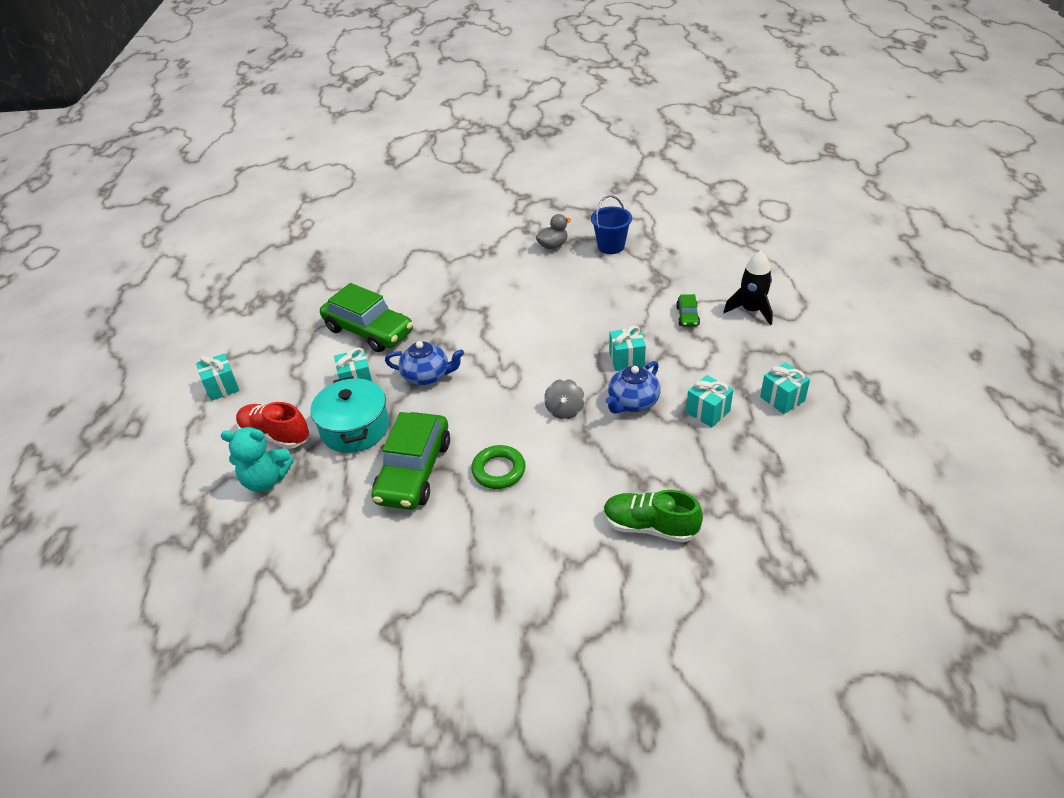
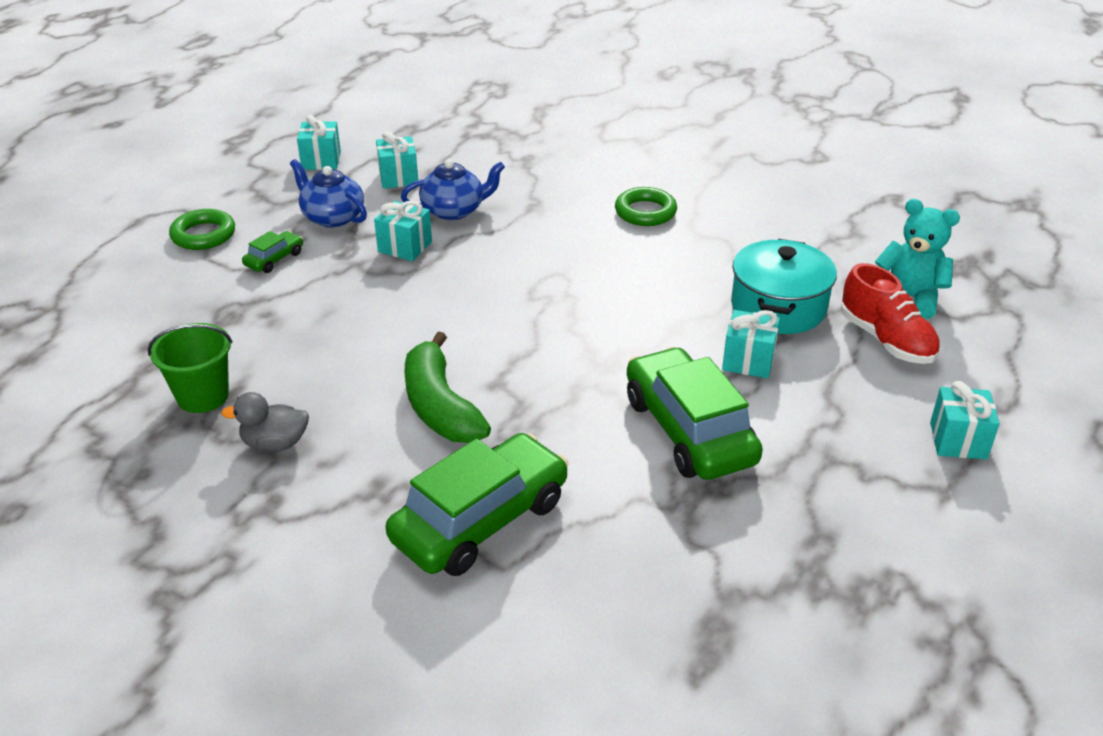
camera: 150 degrees left, 5 degrees down
green car [371,412,450,510] -> green car moved to [386,433,568,576]
blue teapot [385,341,464,385] -> blue teapot moved to [290,159,367,228]
grey spinning top [544,379,585,419] -> none
blue bucket [591,195,632,254] -> green bucket [148,323,233,413]
green shoe [604,490,703,543] -> none
black rocket [724,251,773,325] -> green ring [169,209,235,250]
none -> green banana [405,332,491,443]

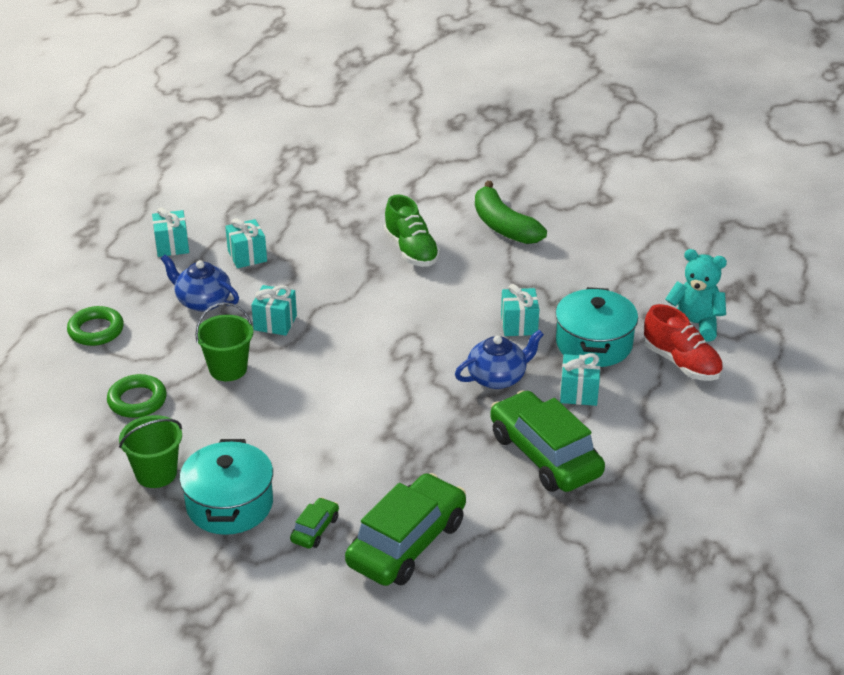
camera: 10 degrees left, 0 degrees up
grey duck [221,392,309,452] -> turquoise pot [179,439,273,535]
green car [242,231,303,273] -> green car moved to [290,497,339,549]
blue teapot [401,159,505,220] -> blue teapot moved to [455,330,544,389]
green banana [405,332,491,443] -> green banana moved to [475,181,547,244]
green ring [615,187,677,226] -> green ring moved to [107,374,167,418]
turquoise gift [930,381,1000,459] -> turquoise gift moved to [501,284,539,336]
none -> green bucket [195,302,253,381]
none -> green shoe [384,194,440,267]

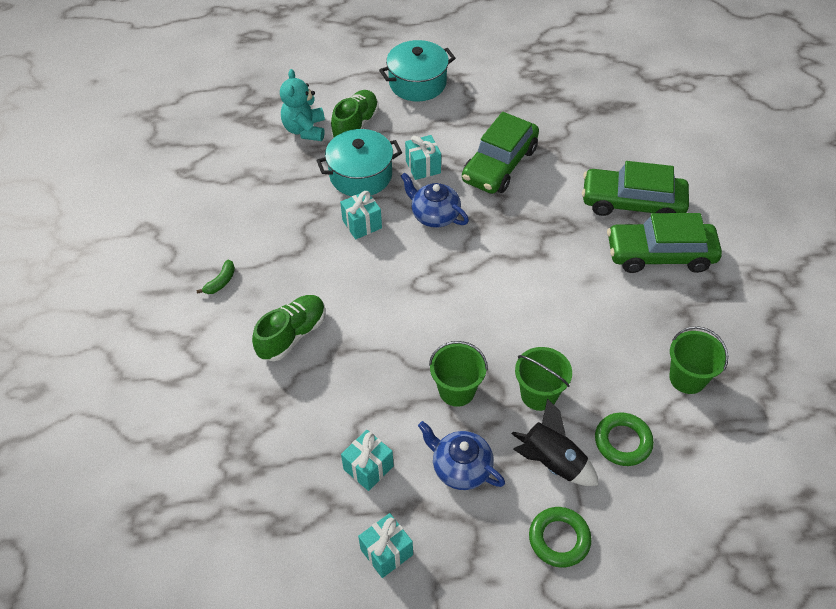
camera: 115 degrees left, 15 degrees up
blue teapot [161,255,239,312] -> blue teapot turned 120 degrees clockwise [418,421,505,490]
turquoise pot [179,439,273,535] -> turquoise pot moved to [379,40,456,101]
turquoise gift [251,285,297,336] -> green bucket [429,341,488,407]
green car [290,497,339,549] -> green car [607,213,722,273], size x2.24
green banana [475,181,547,244] -> green banana [196,260,235,294], size x0.46
red shoe [644,304,723,381] -> green shoe [331,90,379,138]
none -> black rocket [512,398,599,486]

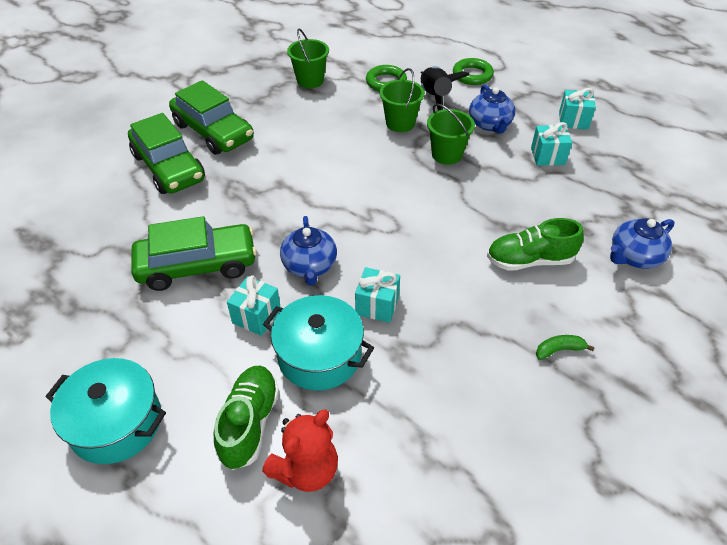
camera: 135 degrees left, 5 degrees down
turquoise teddy bear [280,69,325,141] -> red teddy bear [262,410,338,492]
green shoe [331,90,379,138] -> green shoe turned 120 degrees clockwise [214,366,279,470]
none -> blue teapot [610,218,674,269]

